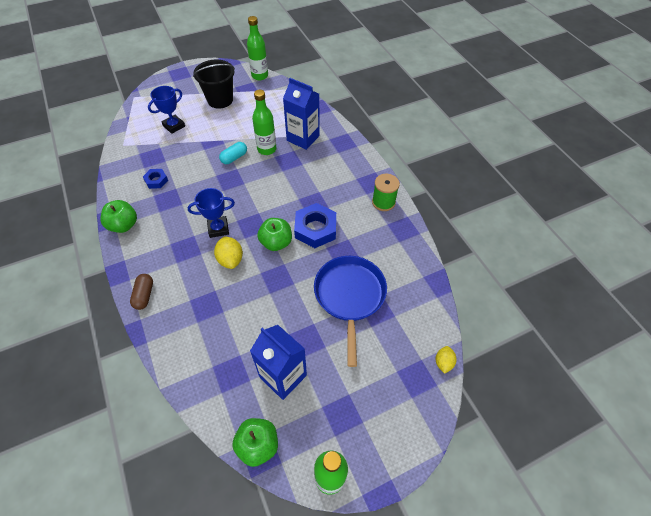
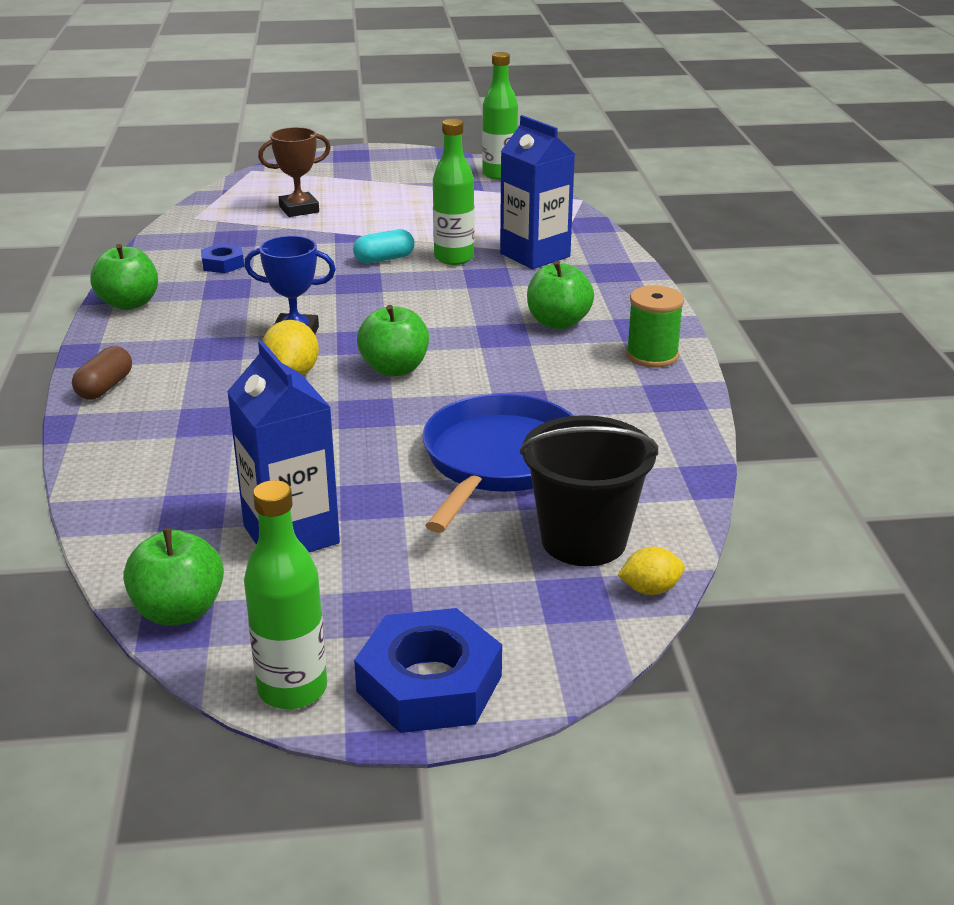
camera: 20 degrees right, 25 degrees down
blue trophy [148,86,185,134] -> brown trophy [258,127,331,217]
black bucket [193,60,235,109] -> black bucket moved to [519,415,658,566]
blue nut [294,203,336,248] -> blue nut moved to [354,608,502,733]
yellow lemon [436,346,457,374] -> yellow lemon turned 45 degrees clockwise [618,547,685,595]
none -> green apple [527,261,594,329]

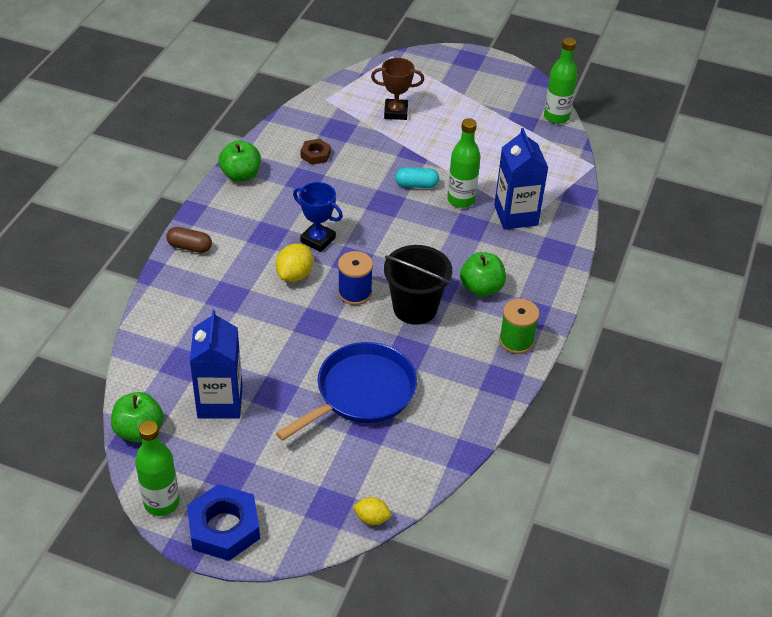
camera: 25 degrees right, 15 degrees up
brown capsule [72,346,132,400] -> brown capsule turned 60 degrees clockwise [166,227,212,253]
blue nut [201,243,244,273] -> brown nut [301,139,331,165]
green apple [357,305,429,376] -> blue spool [338,251,373,305]
black bucket [519,415,658,566] -> black bucket moved to [384,245,452,325]

